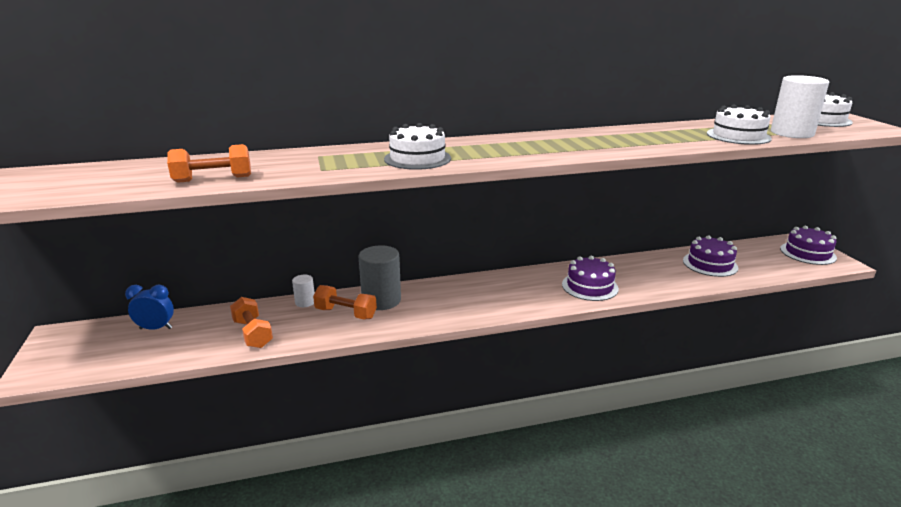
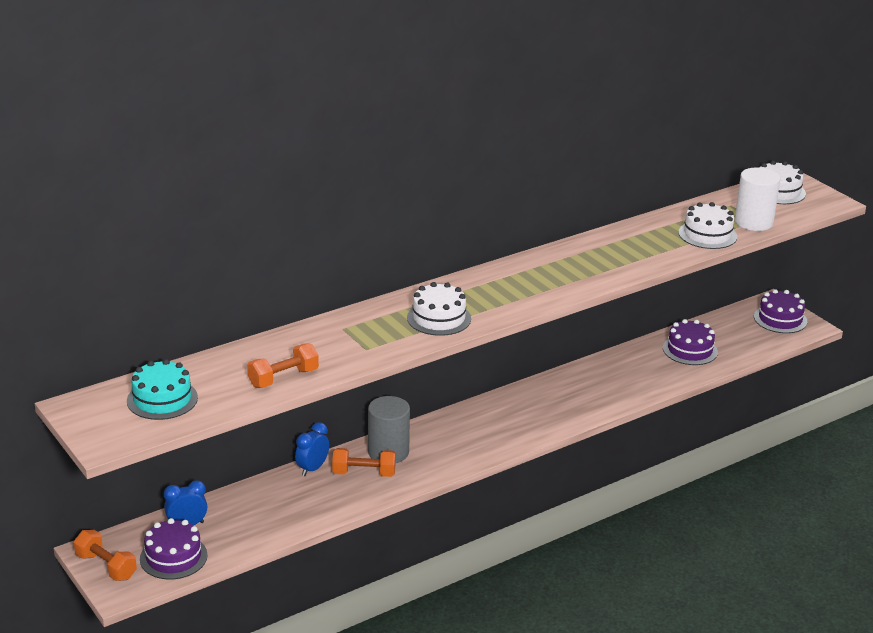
camera: 20 degrees left, 5 degrees up
orange dumbbell [230,297,273,348] -> orange dumbbell moved to [74,530,137,581]
white cylinder [292,275,315,307] -> blue clock [295,422,329,476]
purple cake [562,256,619,301] -> purple cake moved to [140,518,208,580]
none -> turquoise cake [127,359,198,420]

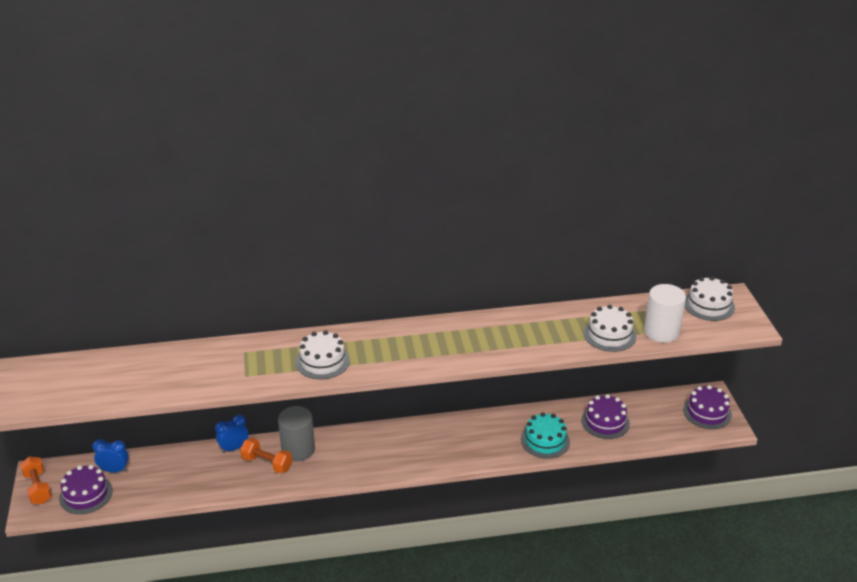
camera: 25 degrees right, 5 degrees up
turquoise cake [127,359,198,420] -> turquoise cake moved to [521,412,570,459]
orange dumbbell [247,343,319,388] -> none

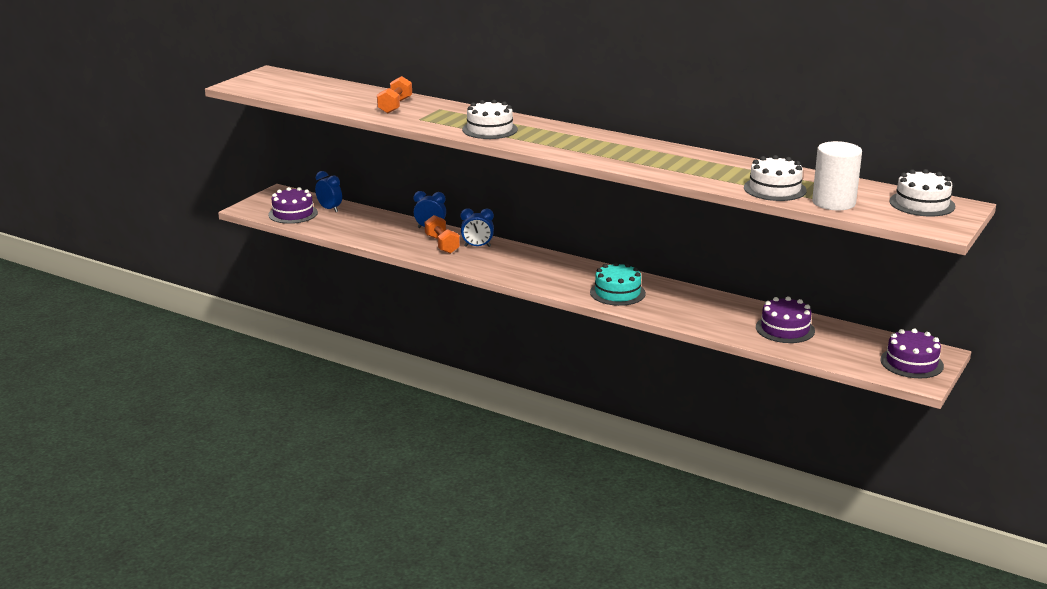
camera: 40 degrees right, 10 degrees down
orange dumbbell [20,457,52,504] -> orange dumbbell moved to [377,76,412,114]
grey cylinder [278,406,315,462] -> blue clock [461,208,494,247]
turquoise cake [521,412,570,459] -> turquoise cake moved to [590,262,646,306]

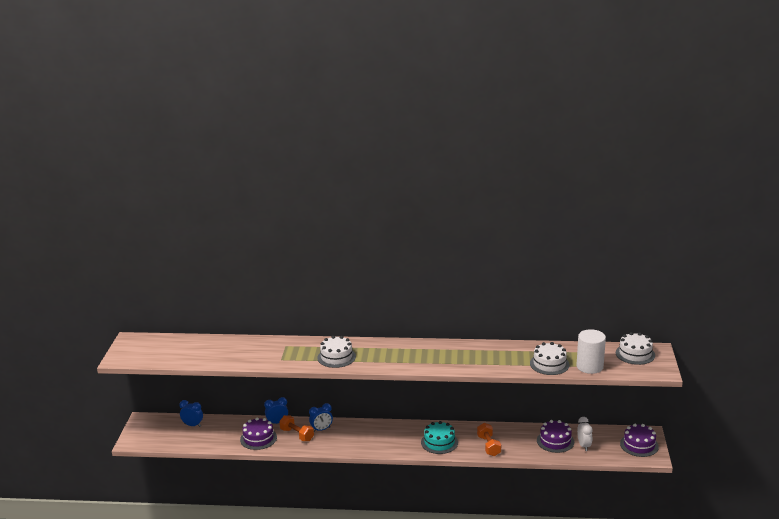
camera: 25 degrees left, 0 degrees up
purple cake [268,187,318,224] -> purple cake moved to [240,417,277,450]
orange dumbbell [377,76,412,114] -> orange dumbbell moved to [477,423,501,456]
none -> white clock [577,417,593,451]

